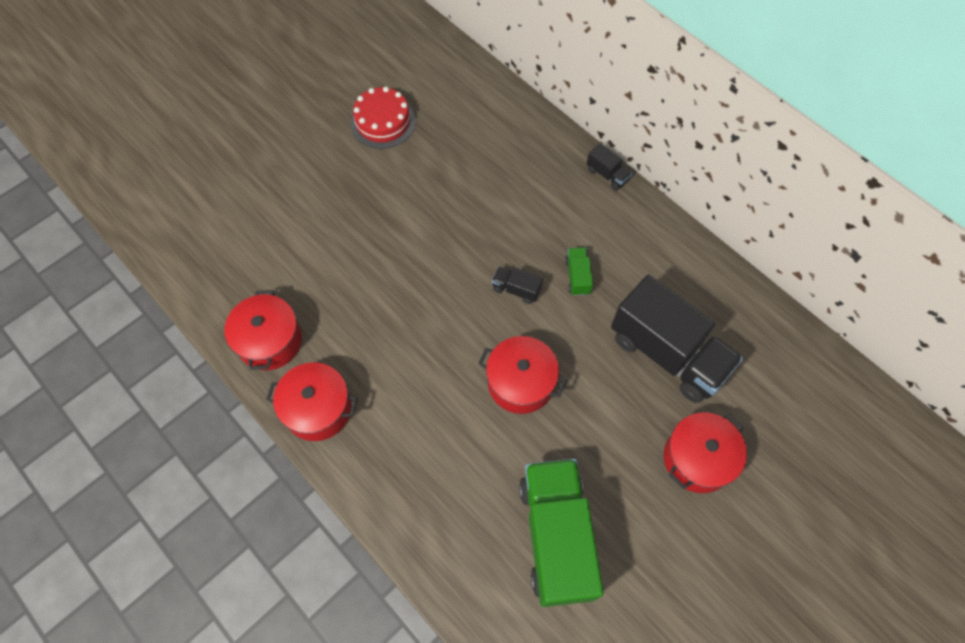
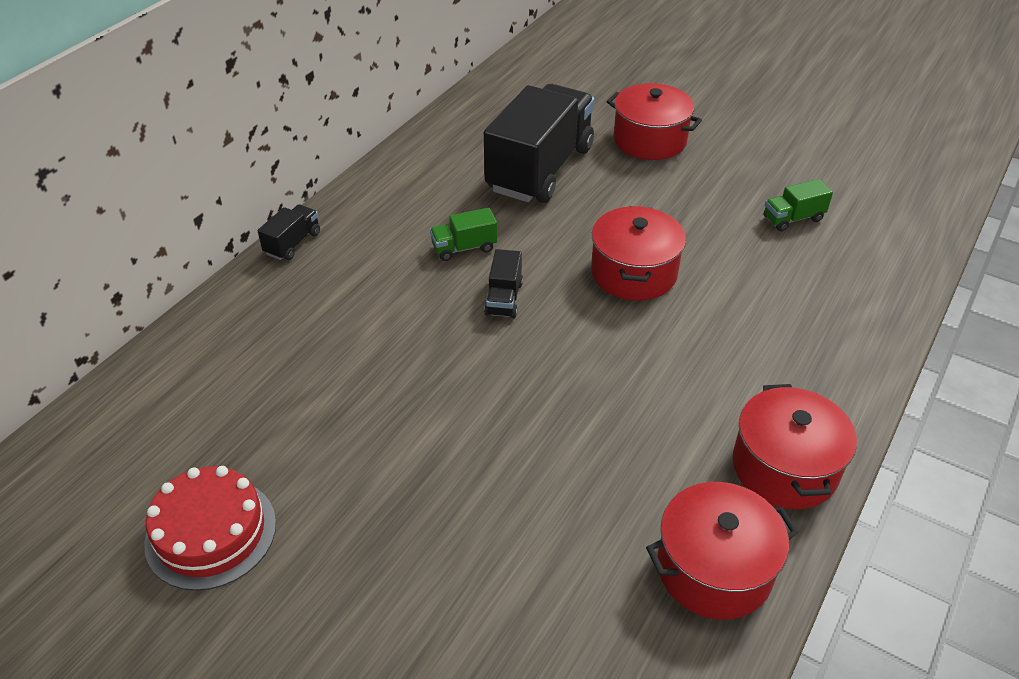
camera: 105 degrees left, 20 degrees down
green truck [519,459,604,607] -> green truck [764,179,833,232], size x0.42

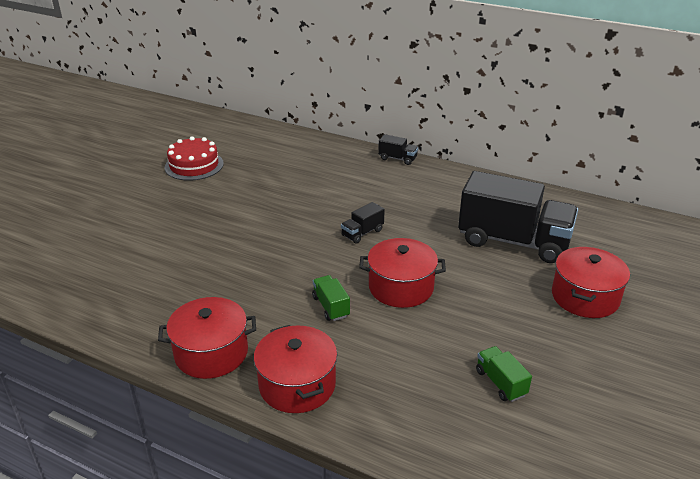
camera: 85 degrees right, 10 degrees down
green truck [430,208,497,261] -> green truck moved to [312,275,350,321]
black truck [484,249,523,318] -> black truck turned 45 degrees counterclockwise [341,202,385,244]
red pot [646,482,799,620] -> red pot moved to [254,325,337,413]

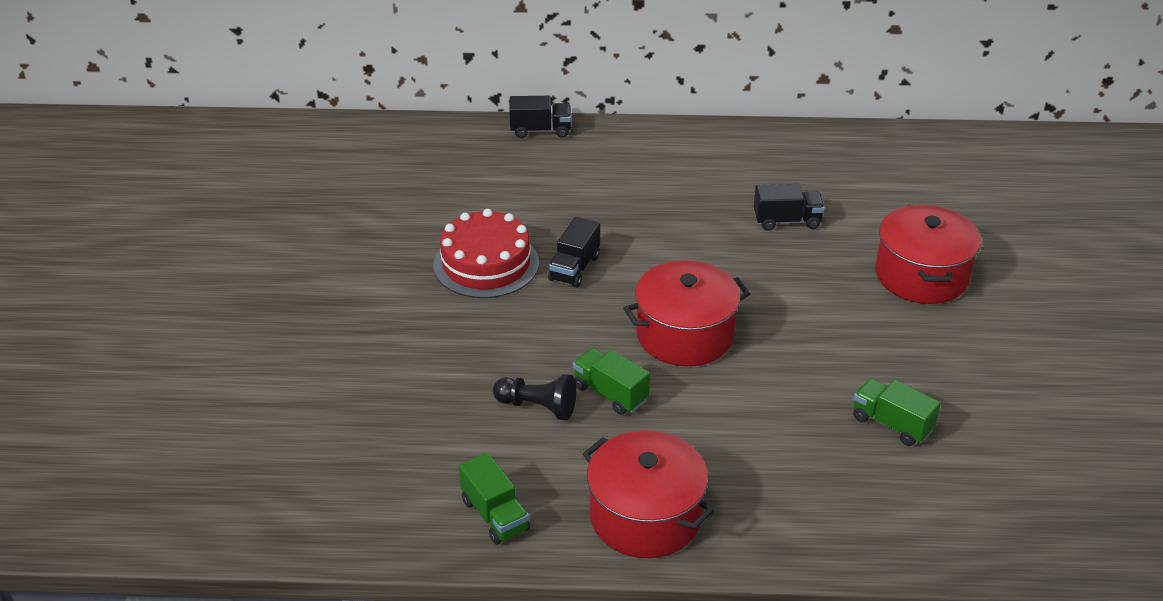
camera: 25 degrees left, 5 degrees up
red pot [158,297,256,379] -> green truck [459,452,530,545]
red cake [165,136,224,181] -> red cake moved to [433,209,539,298]
black truck [458,171,578,263] -> black truck [754,184,825,231], size x0.42
none -> black pawn [493,374,576,420]

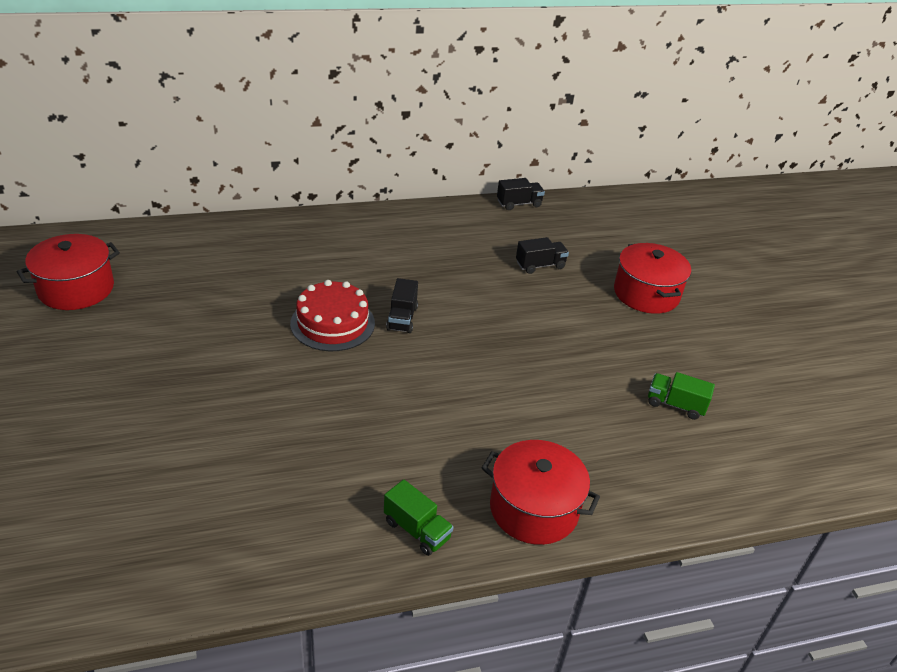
camera: 20 degrees left, 0 degrees up
black pawn [493,374,576,420] -> none
black truck [509,96,571,138] -> black truck moved to [497,178,545,210]
green truck [573,348,650,415] -> none
red pot [624,260,750,366] -> red pot moved to [17,234,120,310]

